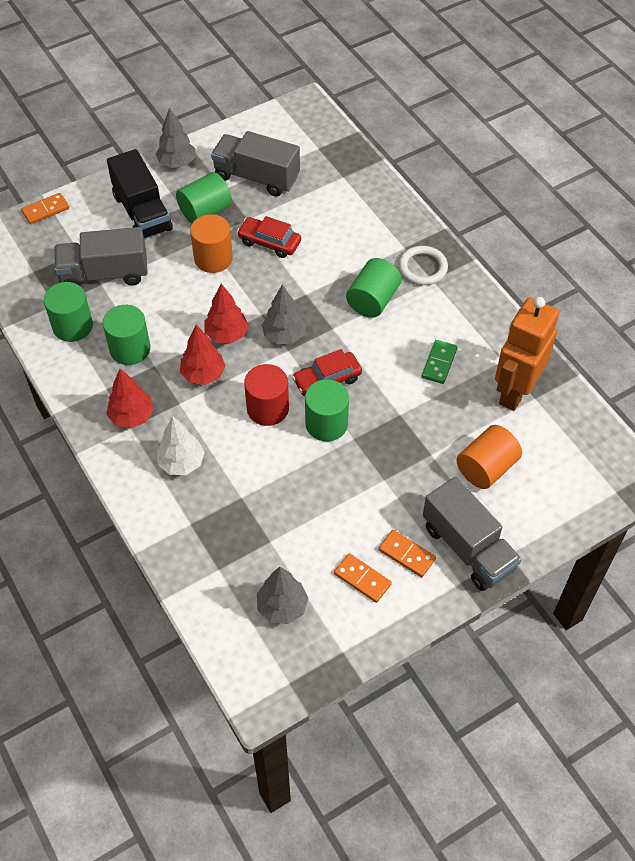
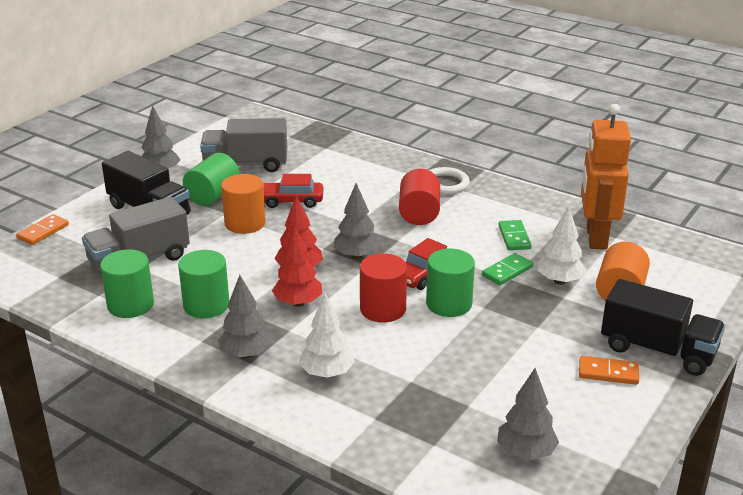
camera: 25 degrees left, 25 degrees down
red tree [106,369,154,429] -> grey tree [218,275,272,359]
orange domino [334,553,392,603] -> none
green cylinder [346,258,401,318] -> red cylinder [399,169,440,225]
grey truck [423,477,522,591] -> black truck [601,279,725,376]
none -> green domino [482,253,533,285]
none -> white tree [538,206,587,285]

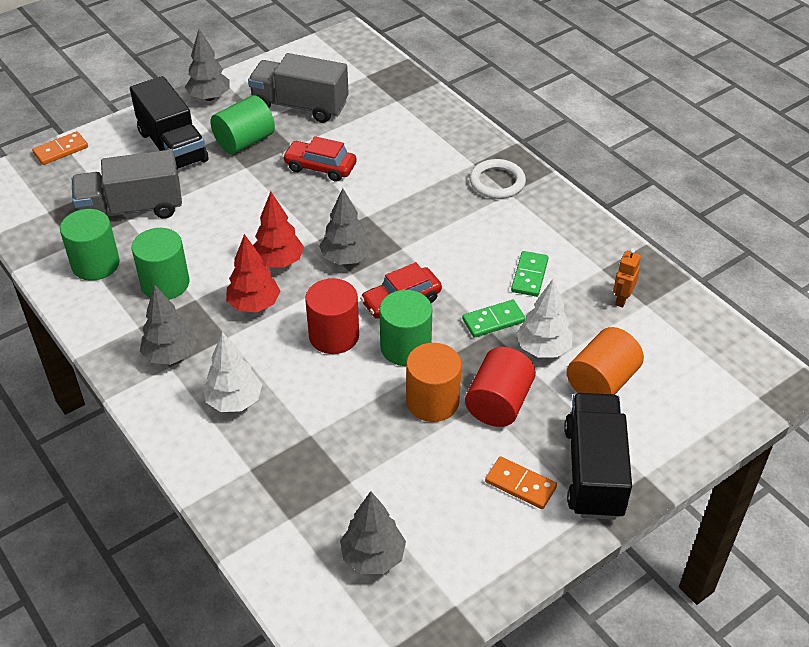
camera: 20 degrees right, 15 degrees up
orange cylinder [221,174,266,234] -> orange cylinder moved to [406,343,462,422]
red cylinder [399,169,440,225] -> red cylinder moved to [465,347,536,427]
orange robot [581,104,631,250] -> orange robot [613,248,641,308], size x0.41
black truck [601,279,725,376] -> black truck turned 135 degrees counterclockwise [564,393,632,520]

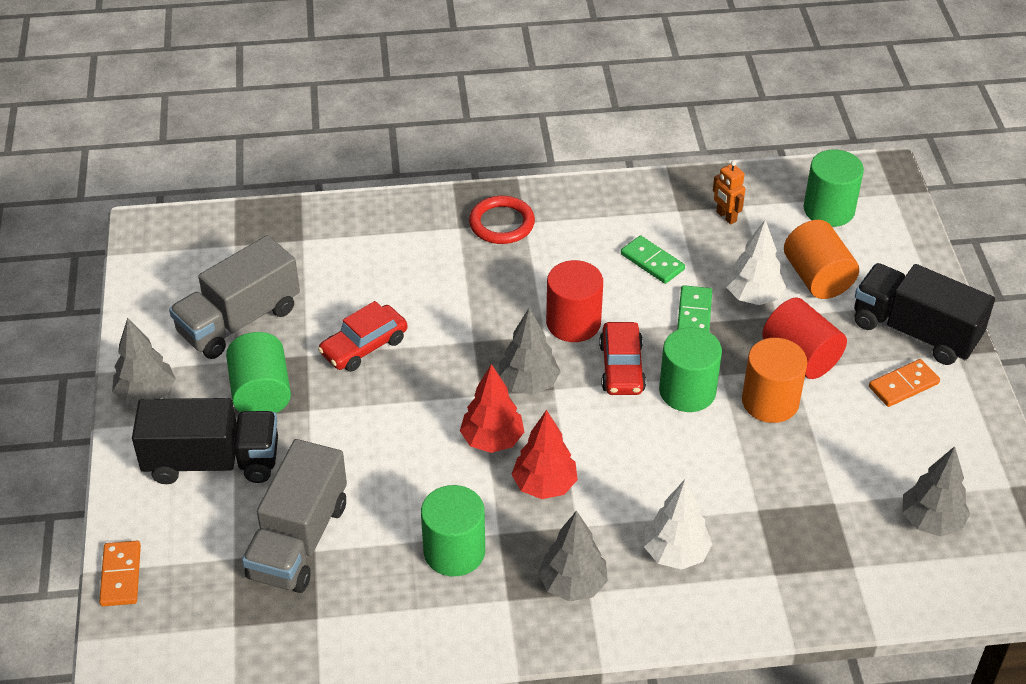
camera: 60 degrees left, 0 degrees up
green cylinder [60,209,120,281] -> green cylinder moved to [804,149,864,227]
red cylinder [305,278,359,354] -> red cylinder moved to [546,260,603,342]
white ring [469,159,526,199] -> red ring [469,196,535,244]

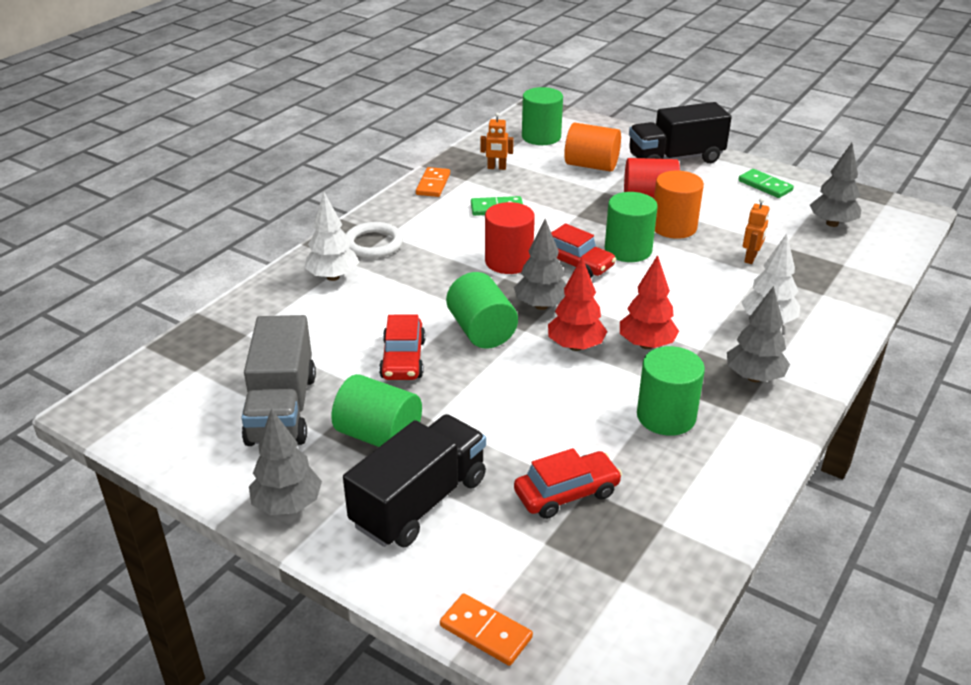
camera: 50 degrees left, 10 degrees down
grey truck [242,439,347,593] -> red car [514,448,622,519]
red ring [469,196,535,244] -> white ring [346,222,403,258]
green domino [677,285,712,332] -> green domino moved to [738,169,794,198]
white tree [726,220,786,305] -> white tree moved to [304,192,359,281]
orange domino [869,359,940,407] -> orange domino moved to [416,167,450,197]
none -> green cylinder [446,272,518,349]
none -> orange robot [743,198,770,264]

